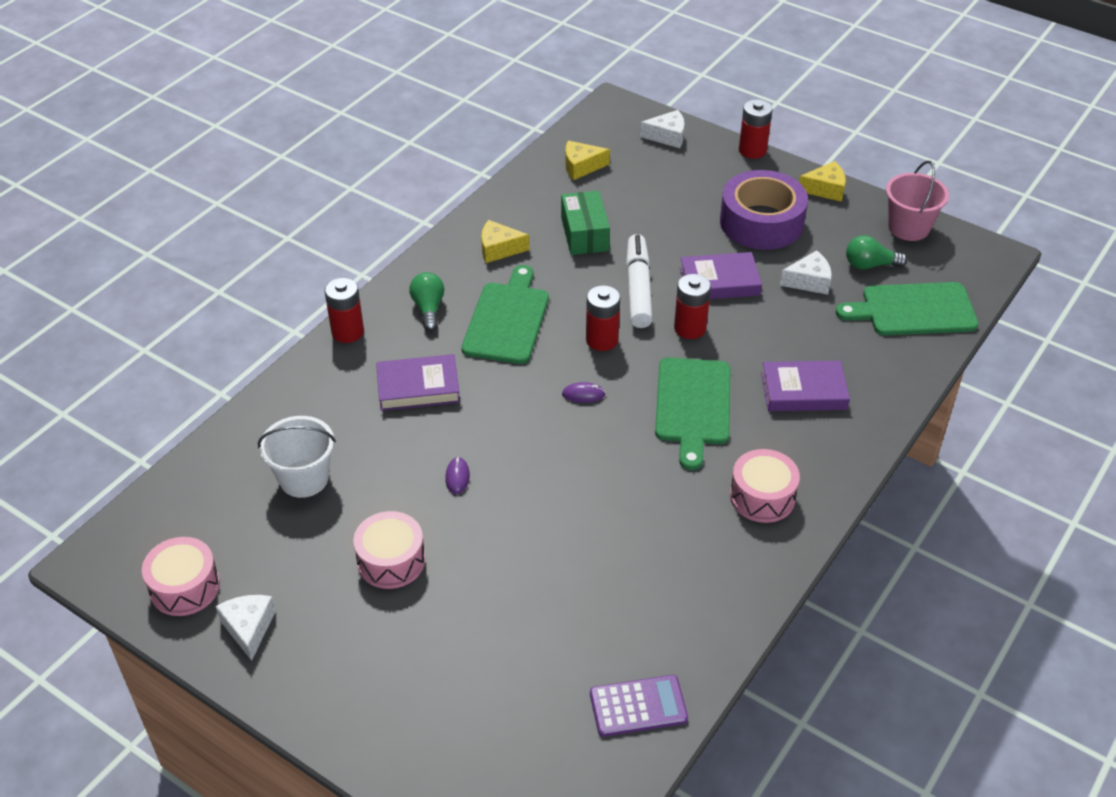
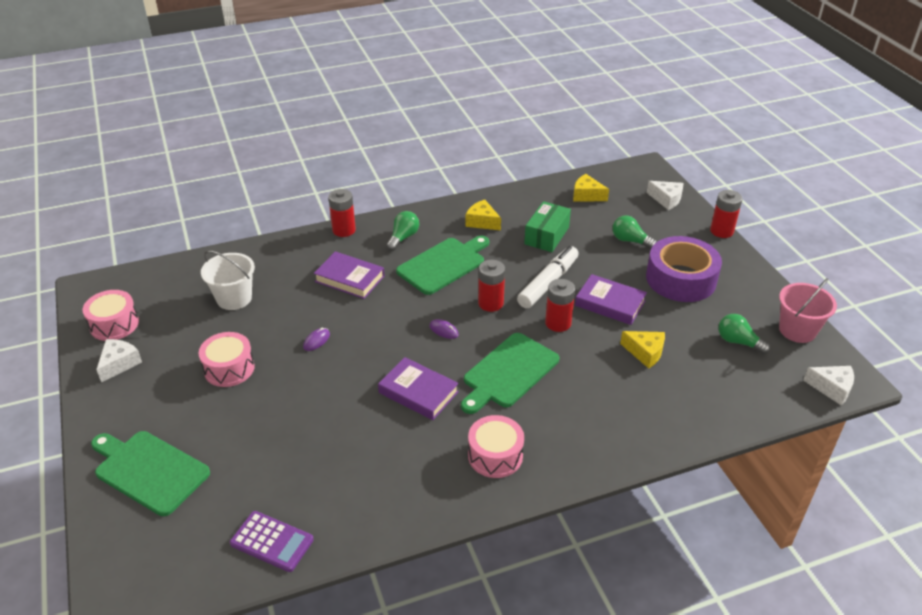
camera: 35 degrees right, 5 degrees down
purple book [761,360,850,411] -> purple book moved to [378,357,459,420]
white cheese [780,250,832,295] -> white cheese moved to [803,366,854,406]
yellow cheese [799,161,846,202] -> yellow cheese moved to [620,331,665,369]
green cutting board [836,282,979,335] -> green cutting board moved to [91,431,210,516]
none -> green light bulb [612,215,657,249]

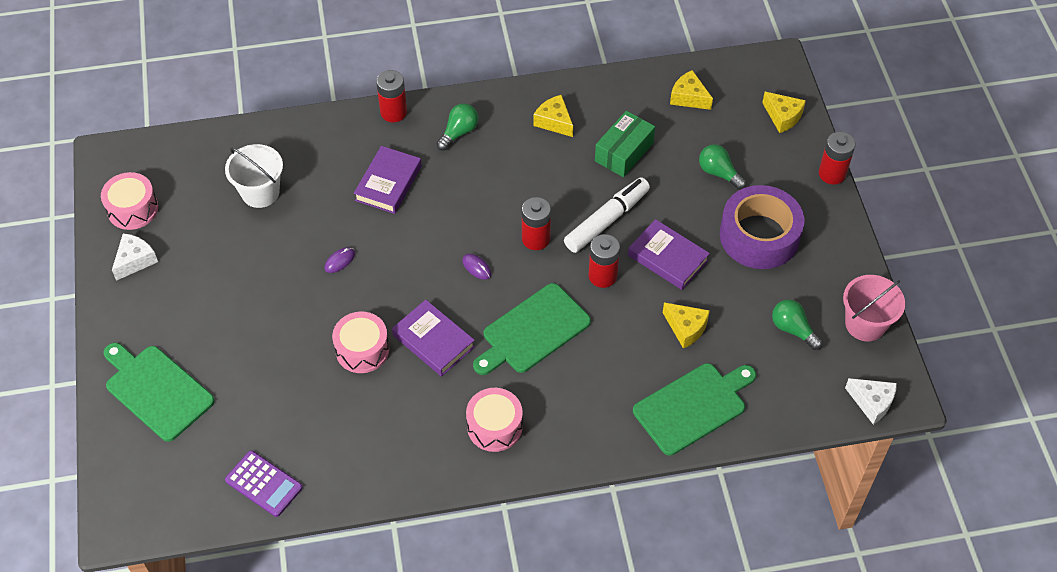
camera: 10 degrees right, 15 degrees up
pink drum [199,332,255,387] -> pink drum moved to [332,311,389,373]
purple book [314,252,385,299] -> purple book turned 75 degrees clockwise [354,146,422,214]
green cutting board [396,236,489,295] -> green cutting board moved to [633,363,756,456]
white cheese [647,181,683,210] -> yellow cheese [762,92,806,133]

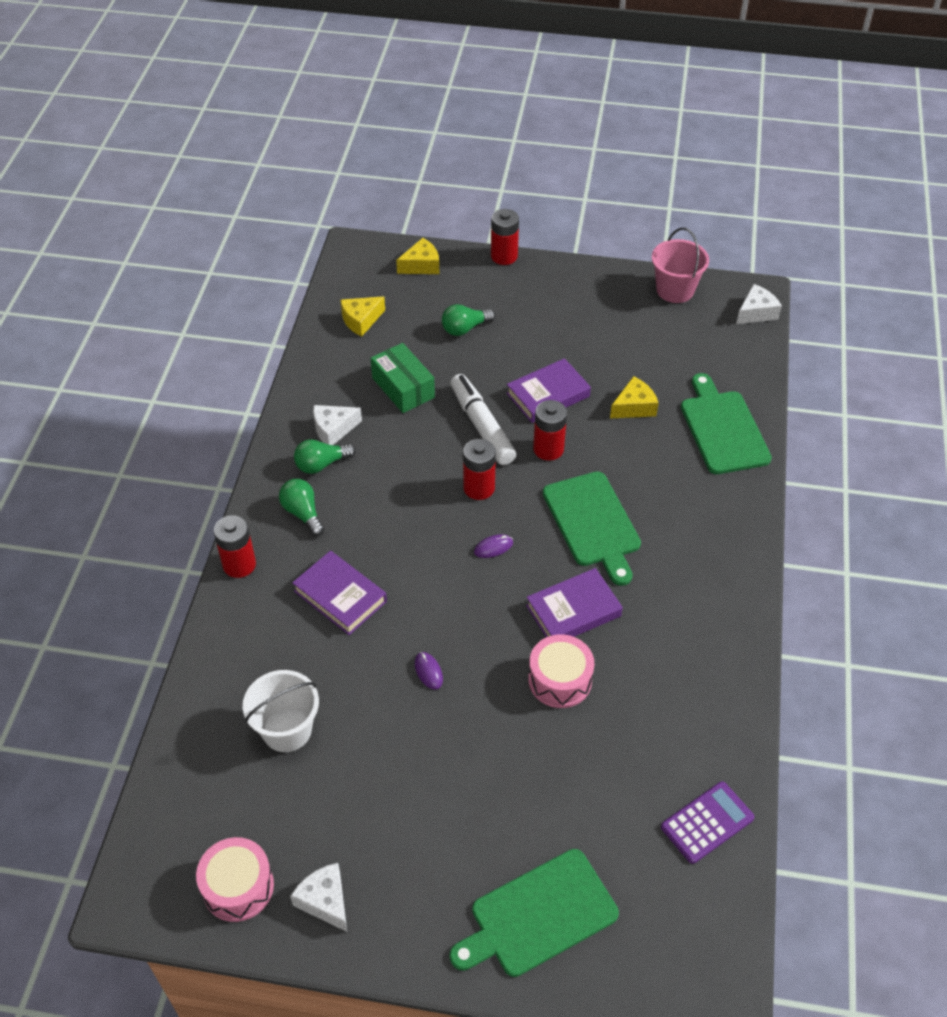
camera: 70 degrees left, 5 degrees down
pink drum [466,388,523,452] -> none
yellow cheese [533,95,573,137] -> white cheese [313,405,362,445]
purple tape [720,185,804,269] -> none
green light bulb [772,299,823,350] -> green light bulb moved to [294,439,356,474]

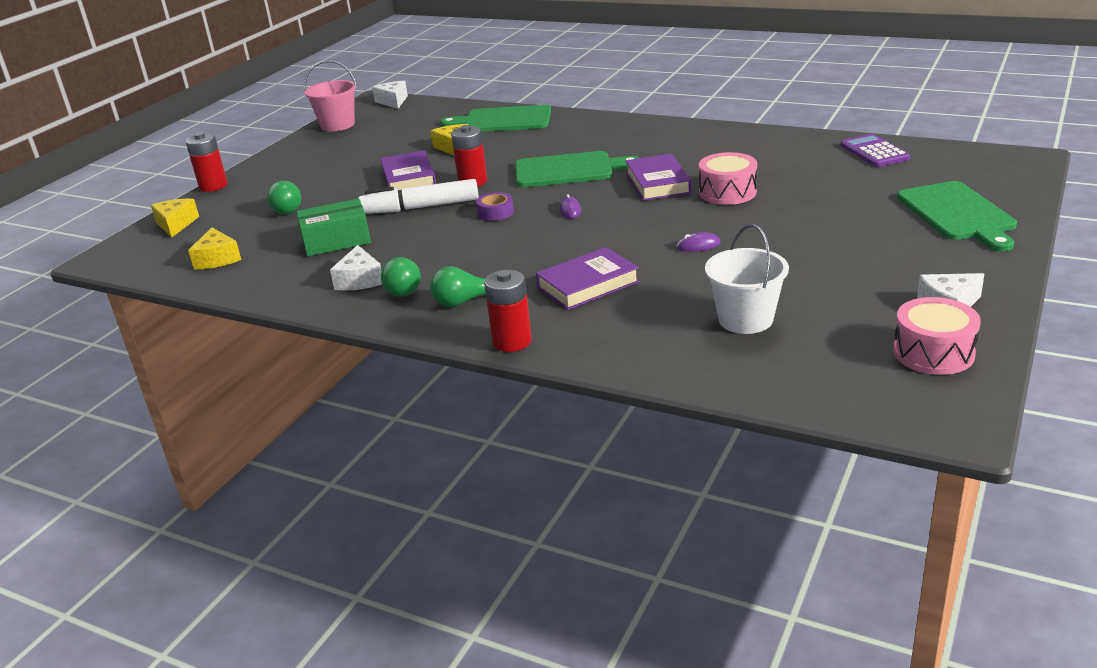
camera: 70 degrees left, 20 degrees down
red battery [463,439,496,500] -> purple tape [476,192,514,221]

